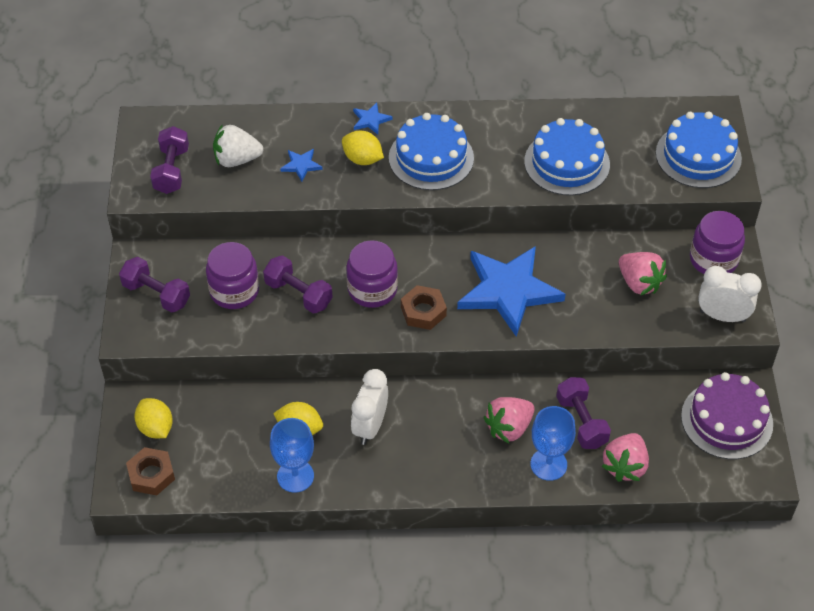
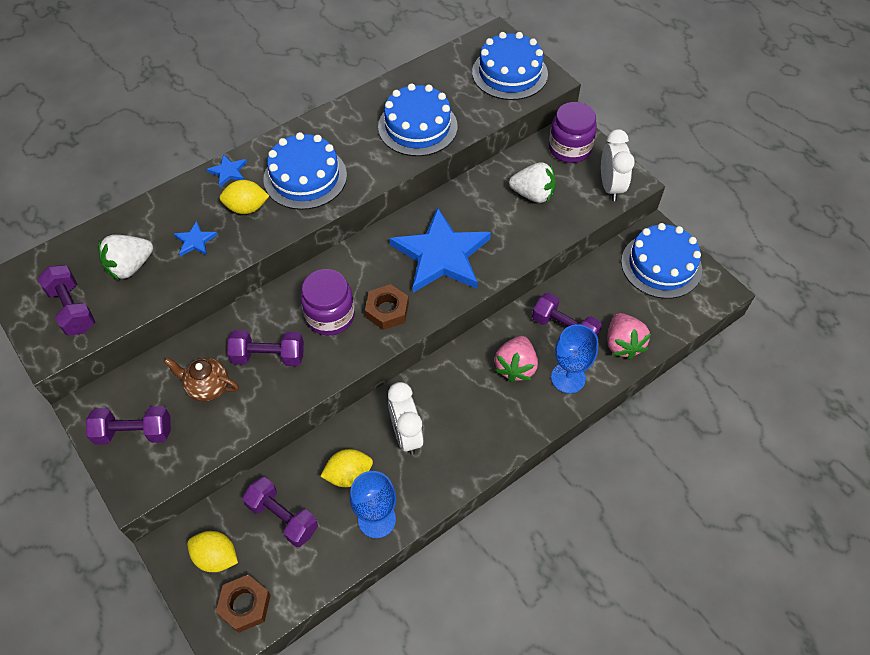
camera: 35 degrees left, 5 degrees up
purple jar [206,242,259,309] -> brown teapot [164,358,239,401]
pink strawberry [619,252,667,296] -> white strawberry [509,163,556,203]
purple cake [681,372,773,459] -> blue cake [621,223,702,299]
white clock [698,266,762,322] -> white clock turned 105 degrees clockwise [601,129,635,201]
none -> purple dumbbell [242,477,318,547]

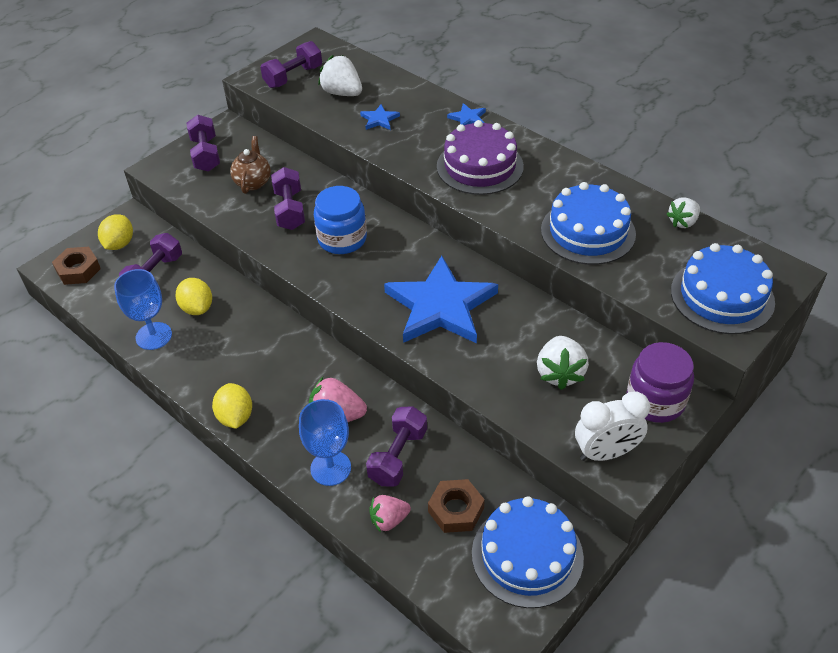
camera: 80 degrees right, 10 degrees down
yellow lemon [220,180,269,214] -> yellow lemon moved to [212,383,252,429]
blue cake [263,132,347,210] -> purple cake [437,120,524,195]
purple jar [301,269,355,335] -> blue jar [314,186,367,254]
brown nut [365,284,409,330] -> brown nut moved to [428,479,485,533]
white clock [388,382,423,455] -> none
pink strawberry [607,313,651,360] -> pink strawberry [369,495,411,532], size x0.66
none -> white strawberry [666,197,700,228]

